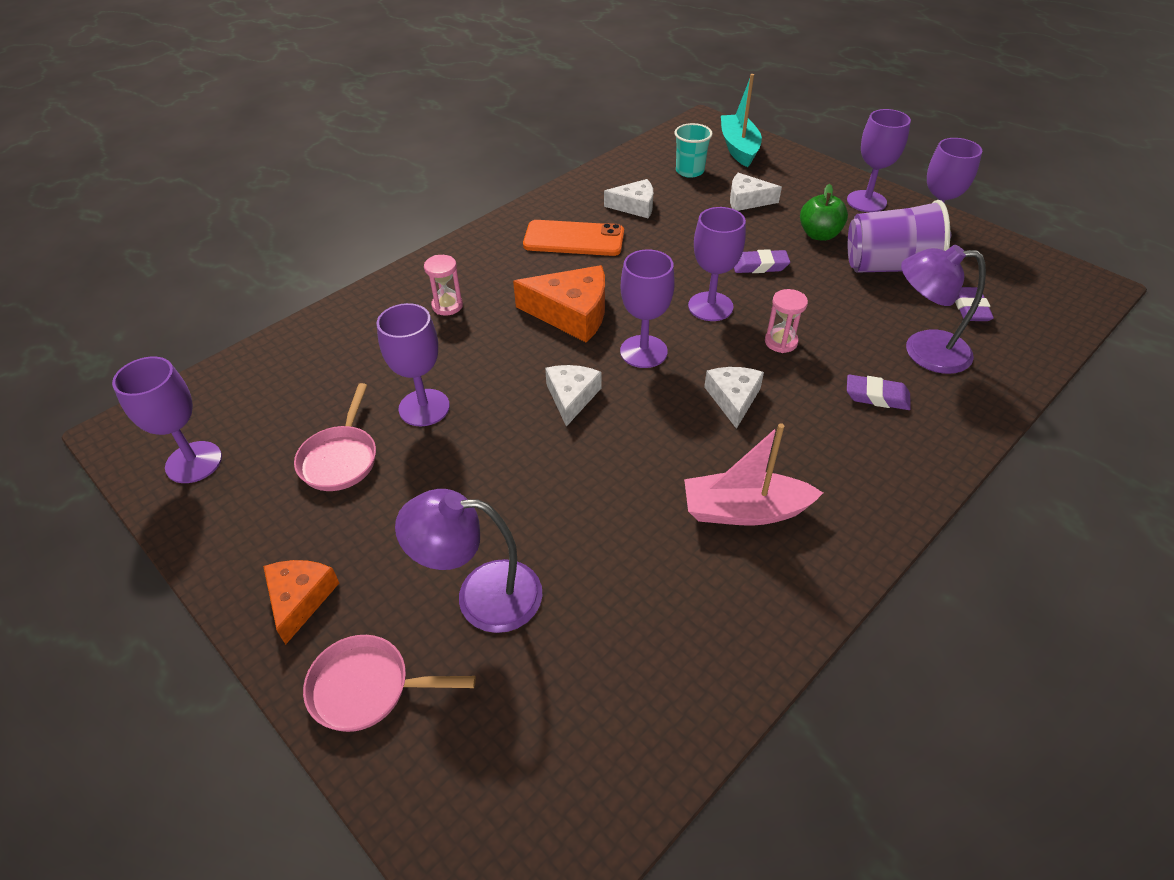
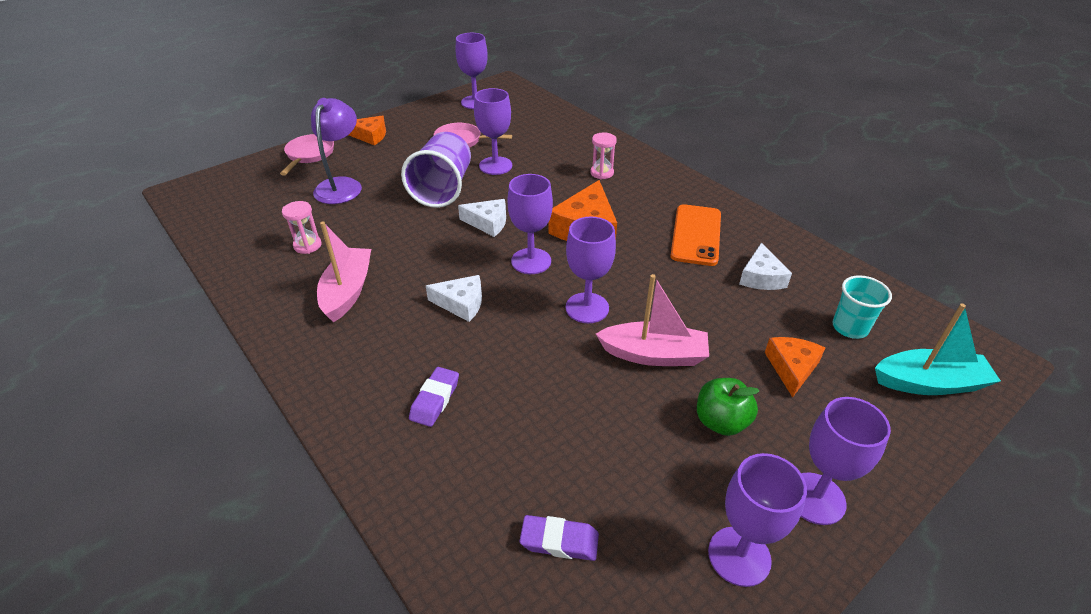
camera: 95 degrees right, 5 degrees down
white cheese [730,173,782,211] -> orange cheese [765,337,825,397]
purple eraser [734,249,790,273] -> pink boat [596,274,709,366]
pink hourglass [765,289,808,353] -> pink hourglass moved to [282,201,322,254]
purple cup [848,200,950,273] -> purple cup moved to [401,132,471,208]
purple lamp [901,245,986,374] -> none

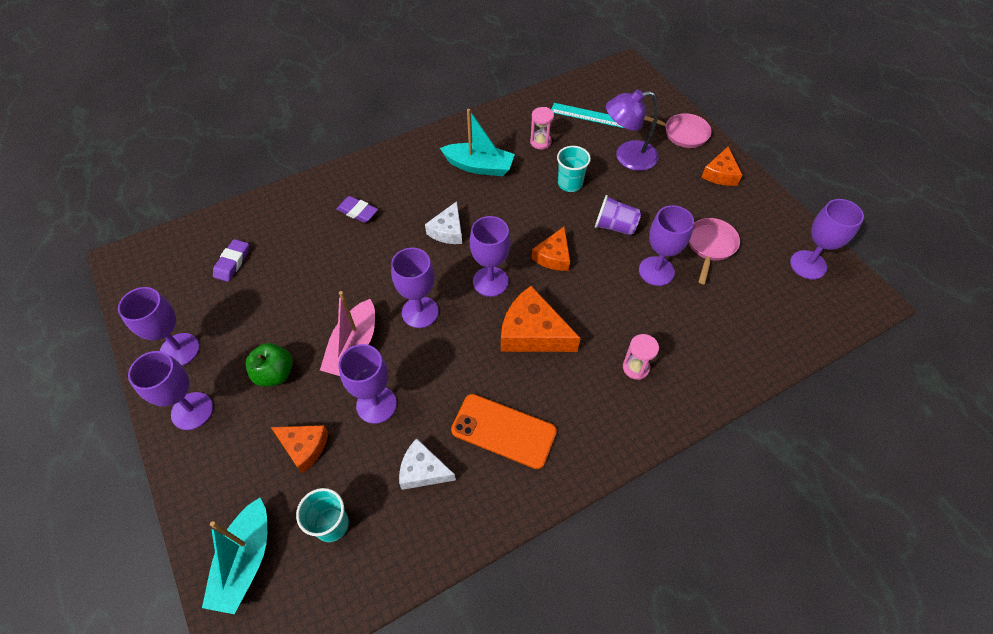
camera: 100 degrees right, 15 degrees up
purple lamp [311,98,362,204] -> purple lamp turned 150 degrees clockwise [606,90,659,171]
pink boat [317,221,371,322] -> turquoise boat [440,109,515,176]
purple cup [401,132,471,208] -> purple cup [595,195,641,235], size x0.60
white cheese [458,199,506,237] -> orange cheese [532,226,570,271]
none -> purple goblet [338,344,397,424]
none -> turquoise ruler [551,103,624,128]
none -> turquoise cup [557,146,591,192]

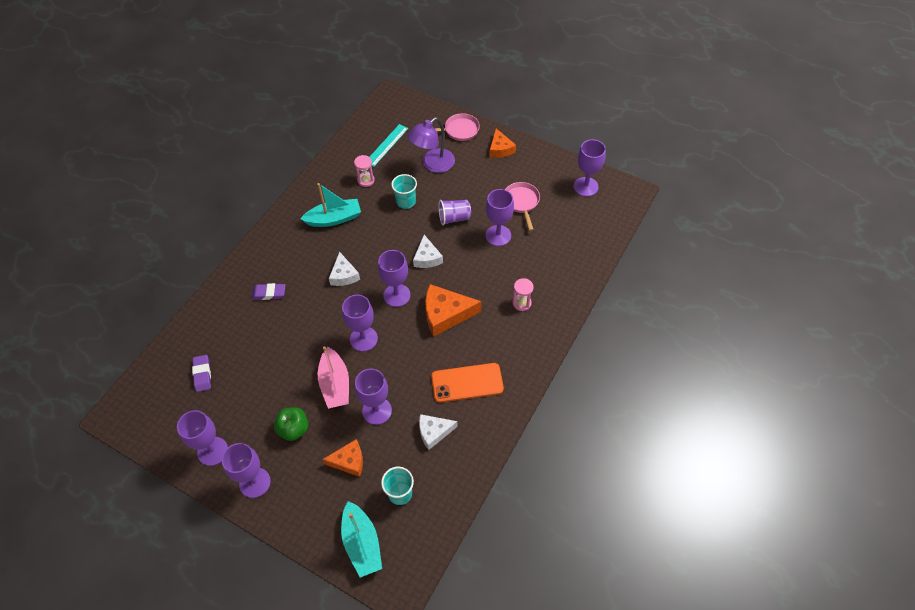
camera: 30 degrees left, 0 degrees up
orange cheese [532,226,570,271] -> white cheese [413,235,443,268]
turquoise ruler [551,103,624,128] -> turquoise ruler turned 45 degrees counterclockwise [370,124,408,167]

